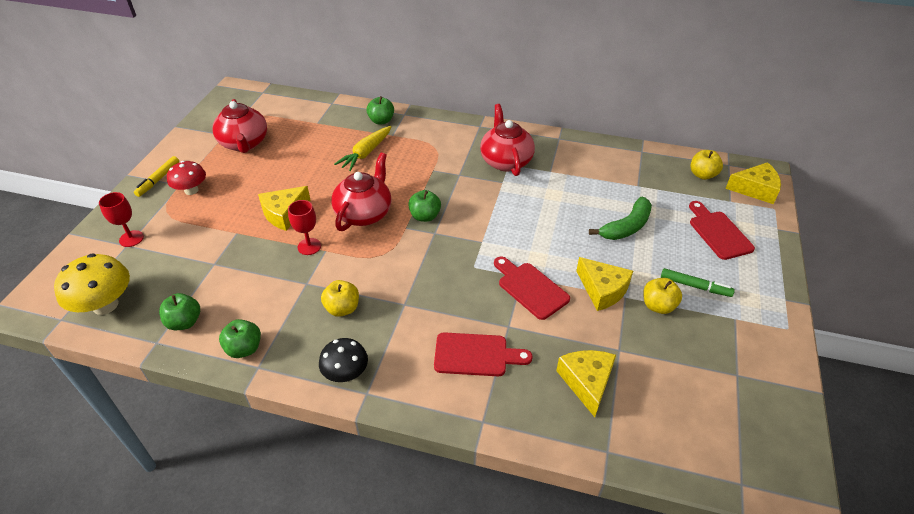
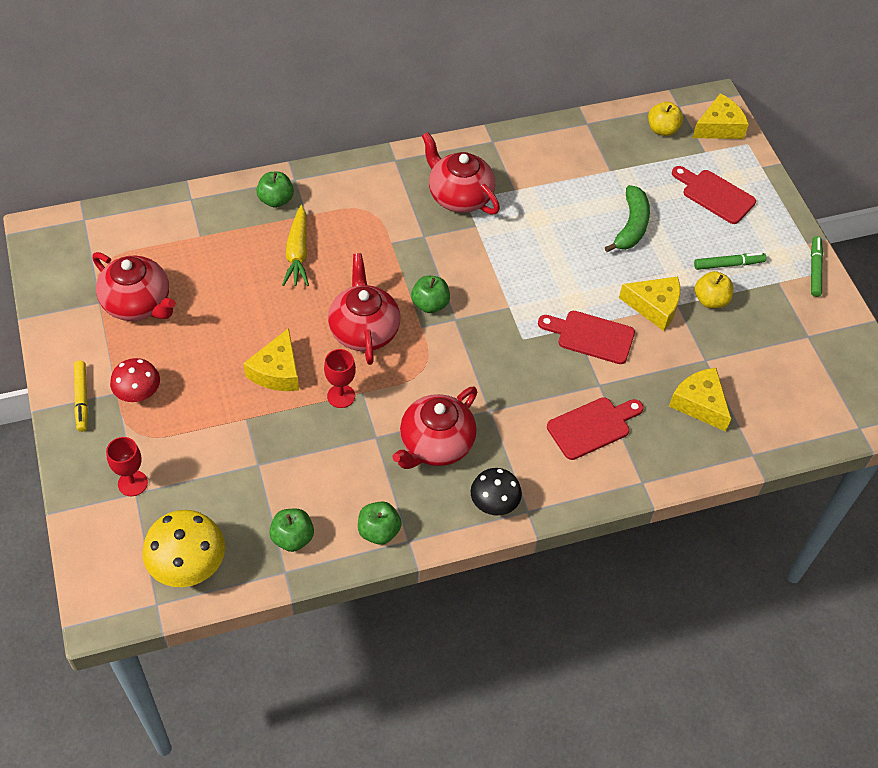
camera: 35 degrees left, 10 degrees up
yellow apple [321,280,359,317] -> red teapot [392,387,477,469]
none -> green marker [811,236,823,297]

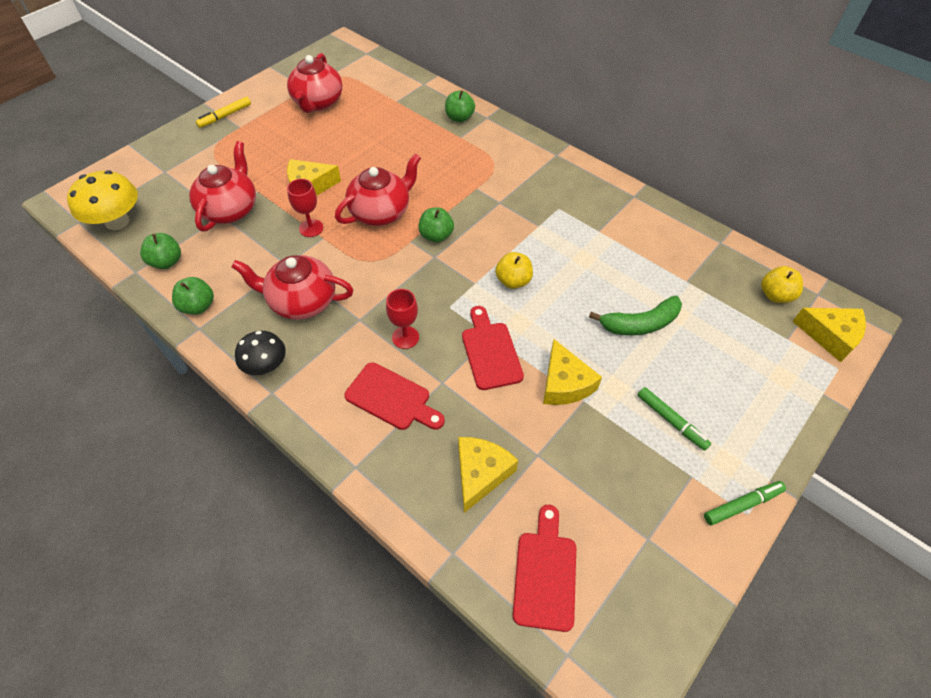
camera: 60 degrees right, 0 degrees up
red goblet [106,437,148,496] -> red goblet moved to [386,289,419,349]
red mushroom [110,358,160,402] -> none
yellow carrot [282,205,309,286] -> none
red teapot [422,132,500,214] -> red teapot moved to [189,141,256,231]
red cutting board [672,166,756,224] -> red cutting board moved to [513,505,576,632]
yellow apple [695,271,733,308] -> yellow apple moved to [495,252,533,289]

